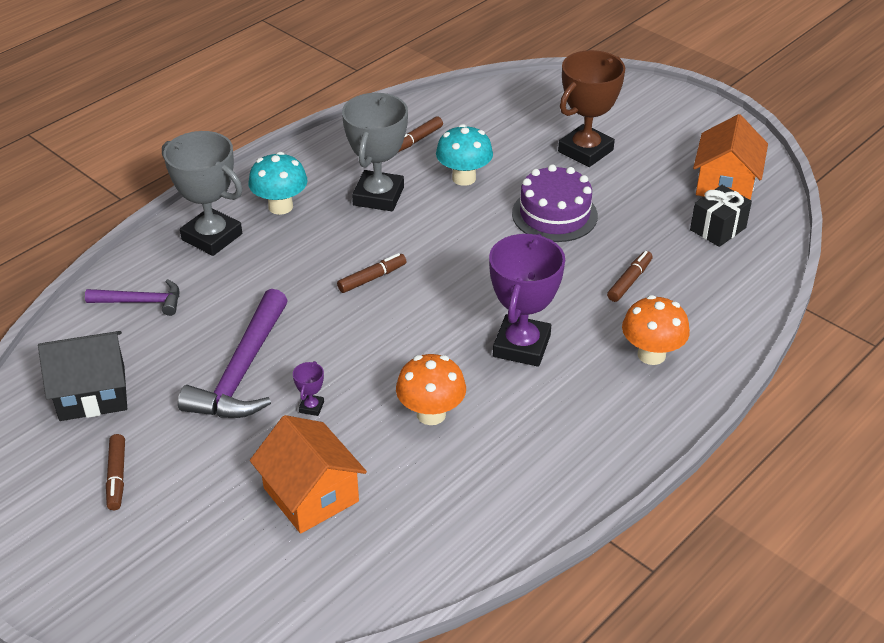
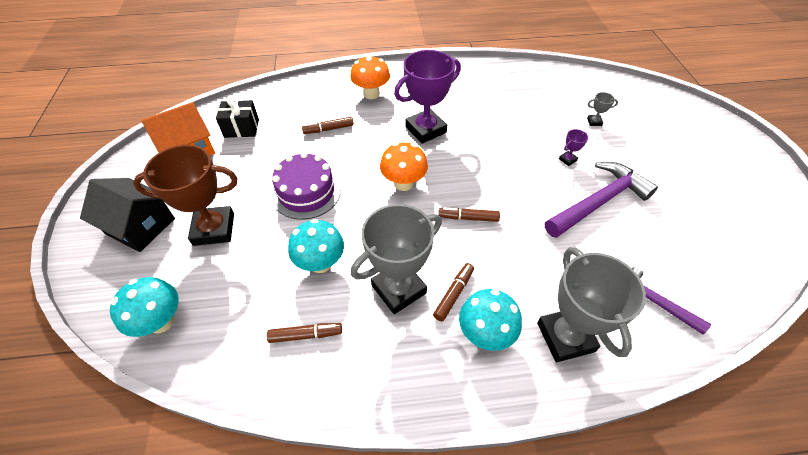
camera: 140 degrees left, 10 degrees up
black house [38,331,127,421] -> black house moved to [80,178,175,252]
brown marker [106,434,125,510] -> brown marker moved to [433,263,474,321]
orange house [250,415,367,534] -> grey trophy [587,92,618,126]
orange mushroom [396,354,466,425] -> orange mushroom moved to [380,142,428,191]
none -> turquoise mushroom [110,277,179,337]

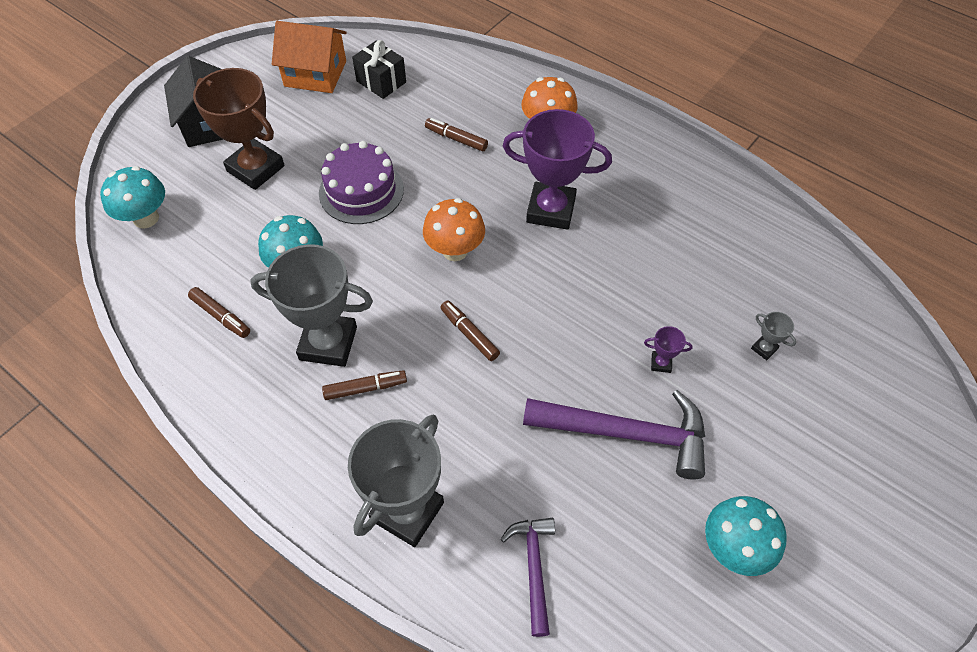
camera: 45 degrees right, 5 degrees up
turquoise mushroom [459,289,522,351] -> turquoise mushroom moved to [705,496,787,576]

